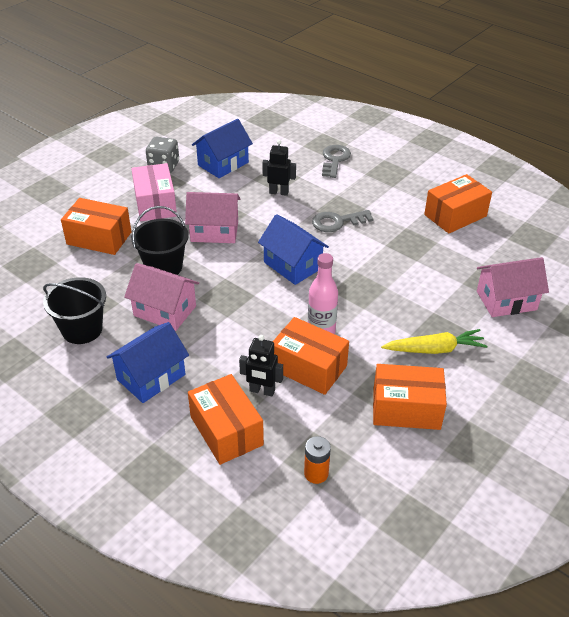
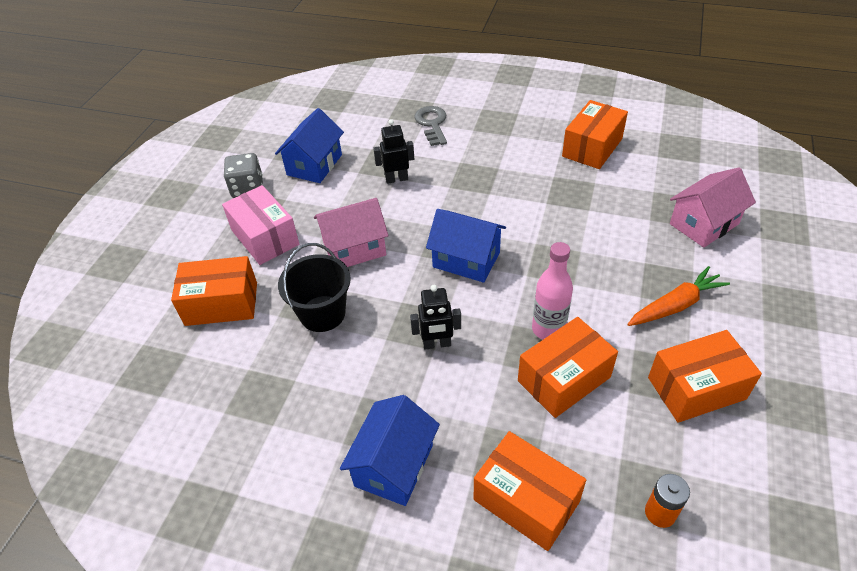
camera: 20 degrees left, 5 degrees up
black bucket [43,277,106,344] -> none
pink house [124,263,199,331] -> none
black robot [239,335,283,396] -> black robot moved to [410,285,461,349]
orange box [273,317,349,395] -> orange box turned 45 degrees counterclockwise [518,317,618,418]
grey key [312,210,374,232] -> none
yellow carrot [381,329,488,354] -> orange carrot [627,266,730,326]

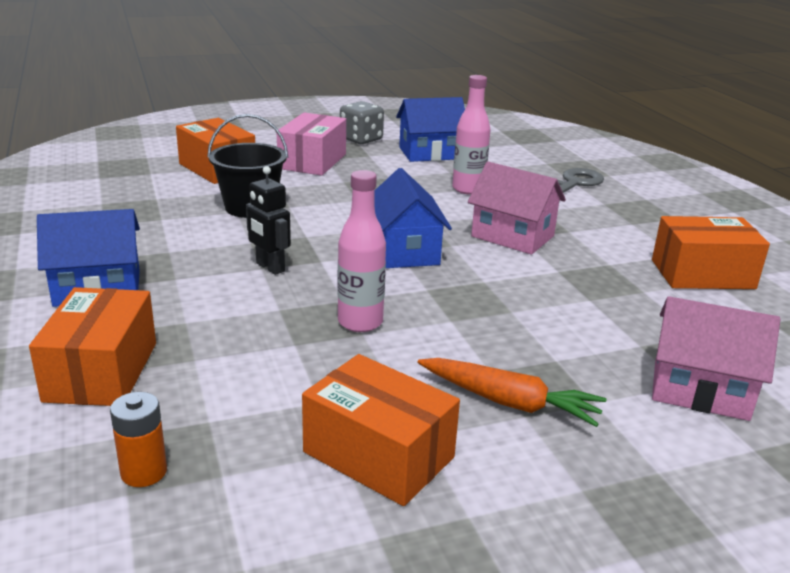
camera: 50 degrees right, 20 degrees down
pink house [314,198,389,267] -> pink house moved to [468,162,566,255]
black robot [373,119,414,184] -> pink bottle [452,75,491,195]
orange box [518,317,618,418] -> none

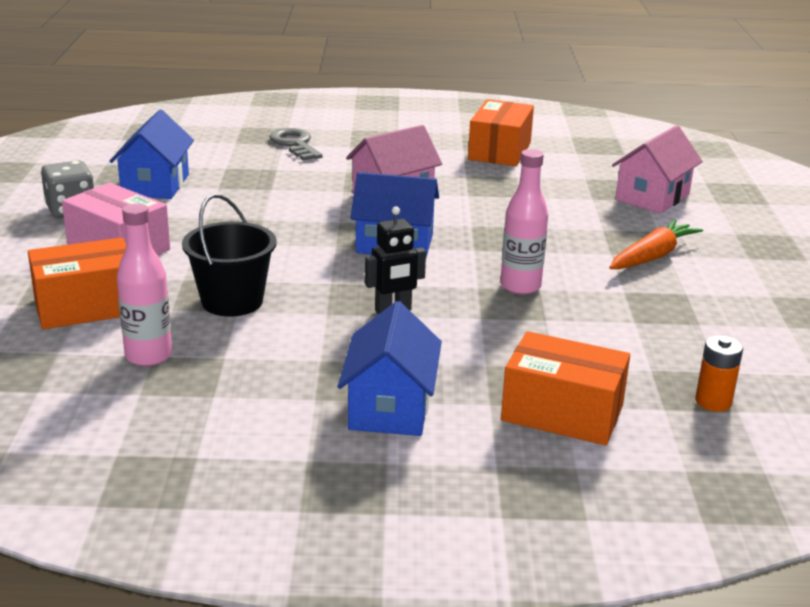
camera: 70 degrees left, 0 degrees up
orange box [302,354,460,506] -> none
pink bottle [452,75,491,195] -> pink bottle moved to [117,203,172,366]

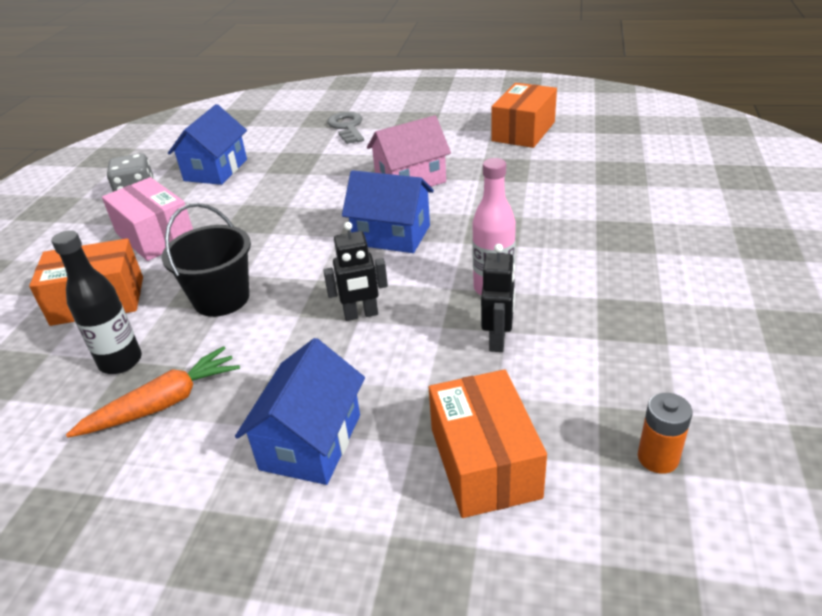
camera: 15 degrees right, 10 degrees up
pink bottle [117,203,172,366] -> black bottle [51,230,142,374]
orange box [501,331,630,445] -> orange box turned 45 degrees clockwise [429,369,547,518]
orange carrot [609,219,703,269] -> orange carrot moved to [66,346,240,438]
pink house [612,125,703,214] -> none
none -> black robot [481,244,515,352]

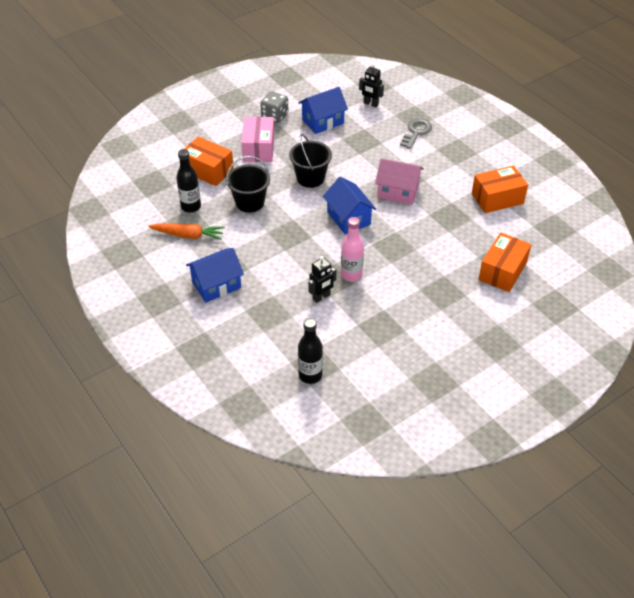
camera: 40 degrees right, 10 degrees up
black robot [323,222,388,321] -> black robot moved to [359,63,384,107]
orange box [429,369,547,518] -> orange box moved to [478,232,531,292]
orange battery [638,393,692,474] -> black bottle [298,318,323,384]
none -> black bucket [289,134,332,188]

